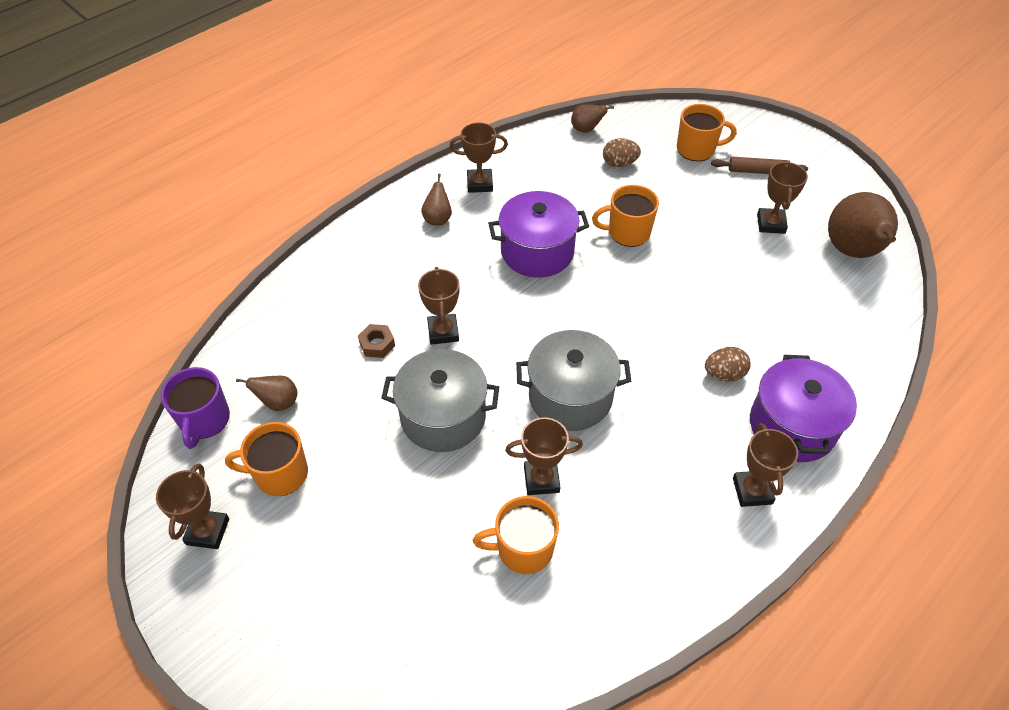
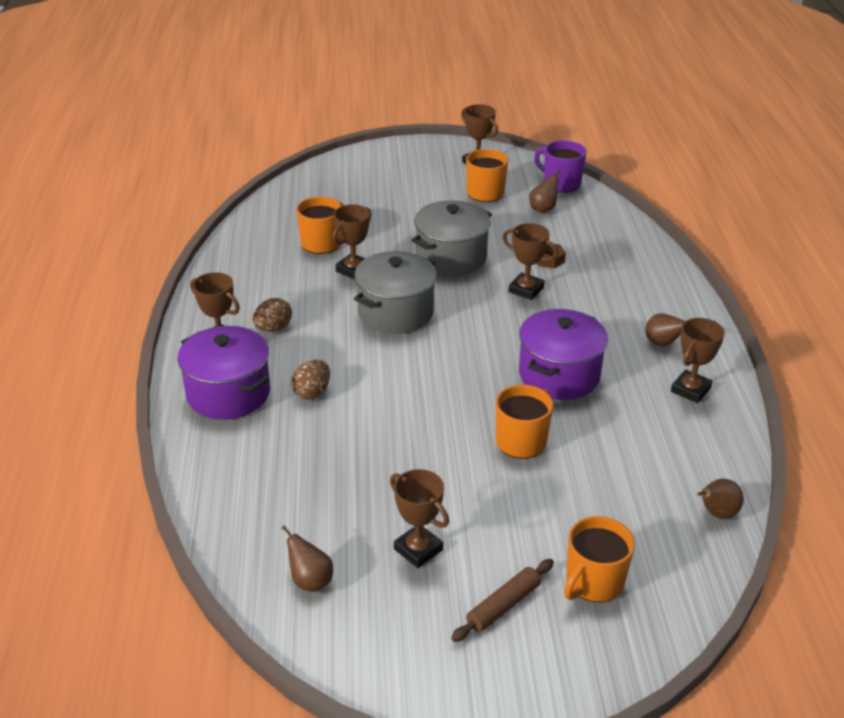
camera: 130 degrees right, 15 degrees down
brown egg [603,138,641,167] -> brown egg moved to [253,298,292,332]
brown pear [828,192,898,258] -> brown pear [282,526,333,592], size x0.49

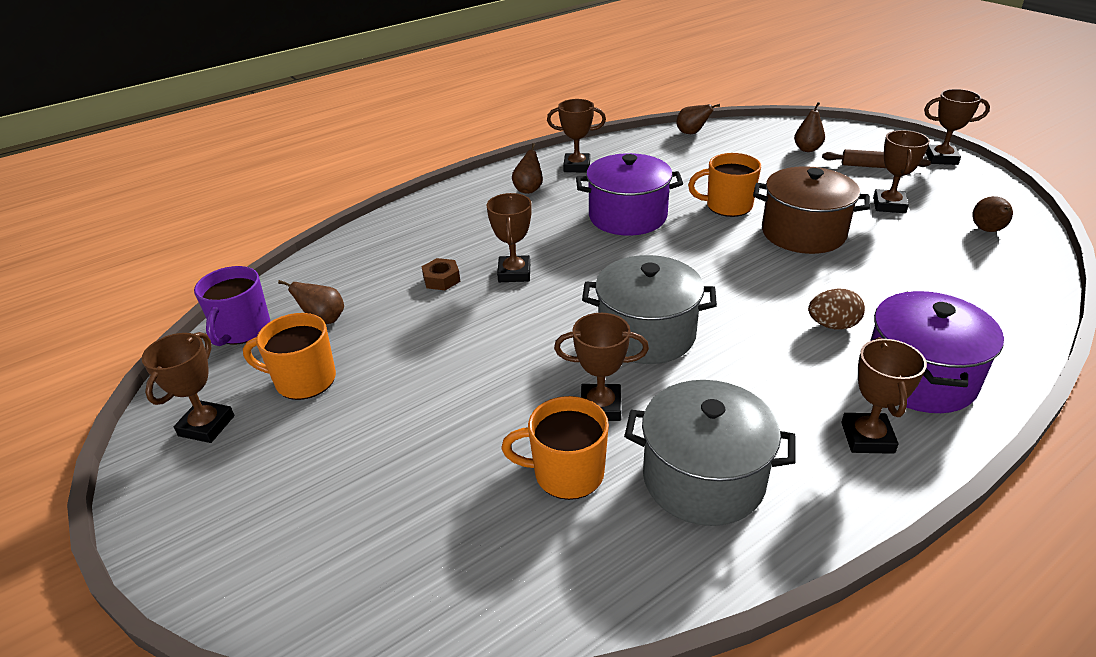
camera: 120 degrees left, 0 degrees up
brown egg [253,298,292,332] -> none
grey pot [411,200,492,276] -> grey pot moved to [624,380,796,526]
orange mug [564,516,635,602] -> brown pear [794,102,825,152]
none -> brown pot [753,166,870,254]
none -> brown trophy [924,89,990,165]

